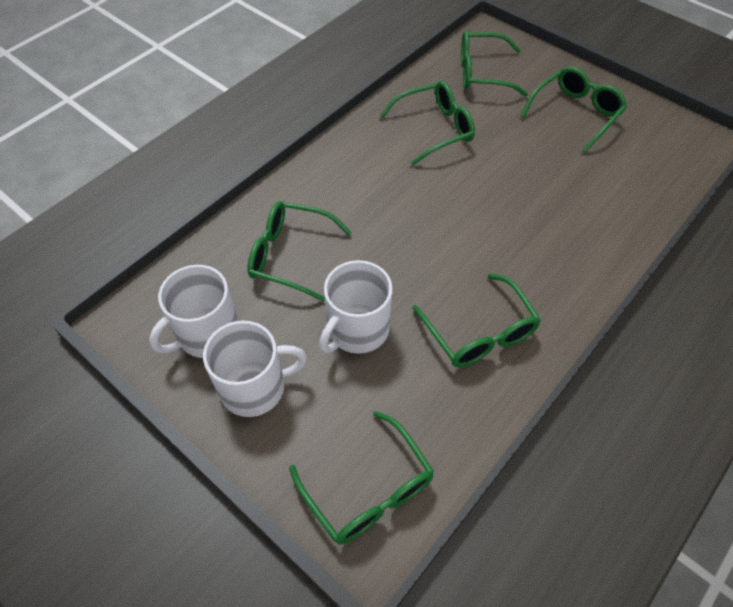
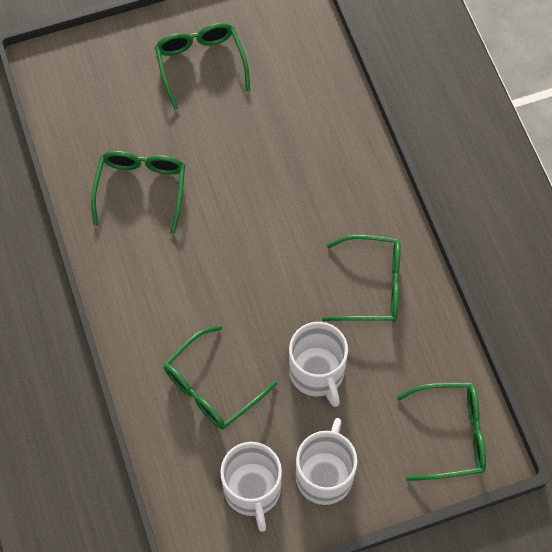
camera: 60 degrees left, 10 degrees up
green glasses [461,30,528,96] -> none

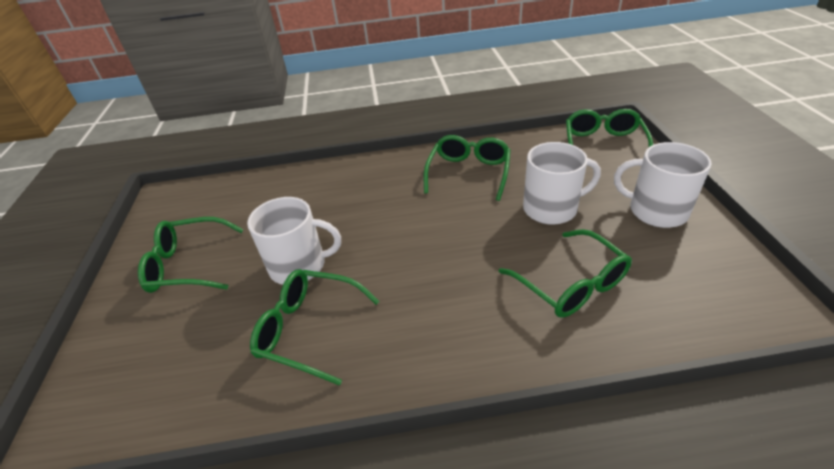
camera: 75 degrees left, 25 degrees down
white mug [220,442,282,532] -> white mug moved to [247,197,341,285]

